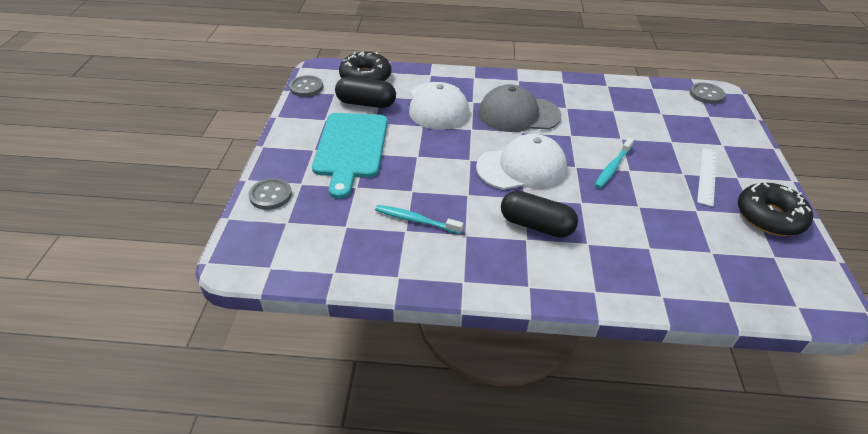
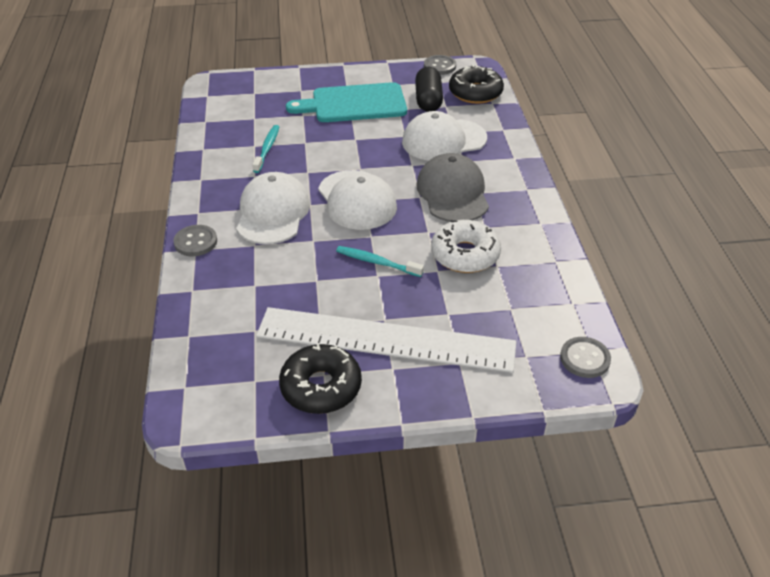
camera: 80 degrees right, 0 degrees up
grey button [249,178,292,210] -> grey button moved to [174,225,217,256]
black capsule [501,191,578,238] -> white cap [236,172,310,245]
white ruler [697,148,717,207] -> white ruler [256,307,516,373], size x2.27
none -> white donut [431,220,501,273]

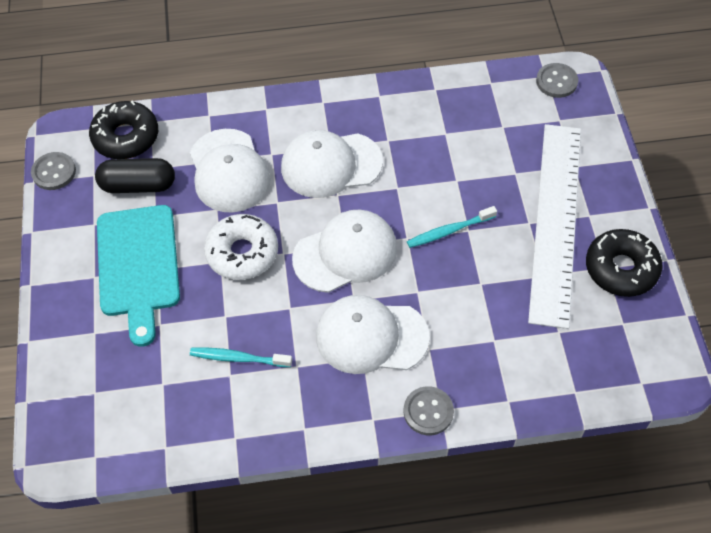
camera: 90 degrees left, 15 degrees up
turquoise toothbrush [336,246,424,277] -> turquoise toothbrush turned 45 degrees clockwise [407,206,497,248]
grey cap [416,153,489,222] -> white cap [281,130,383,198]
white donut [431,220,501,273] -> white donut moved to [204,214,278,280]

